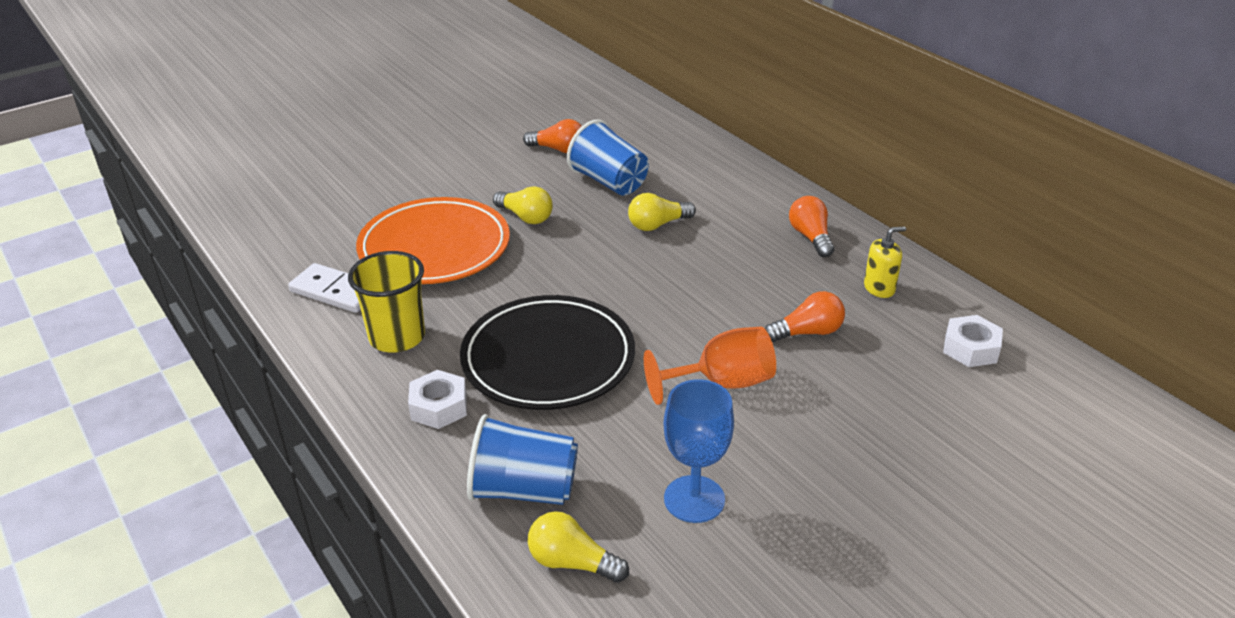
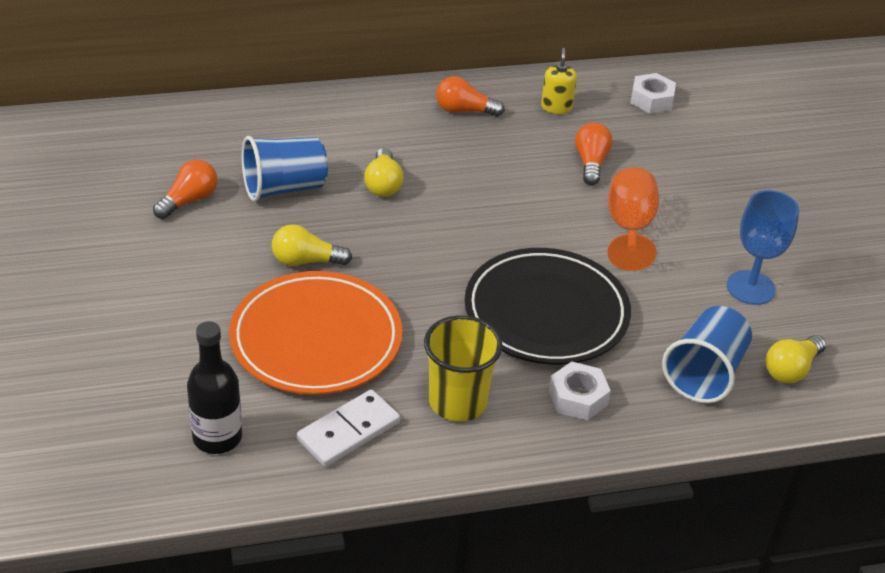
camera: 70 degrees left, 5 degrees up
yellow light bulb [493,186,553,224] -> yellow light bulb turned 150 degrees counterclockwise [272,224,352,266]
none -> black bottle [187,321,242,454]

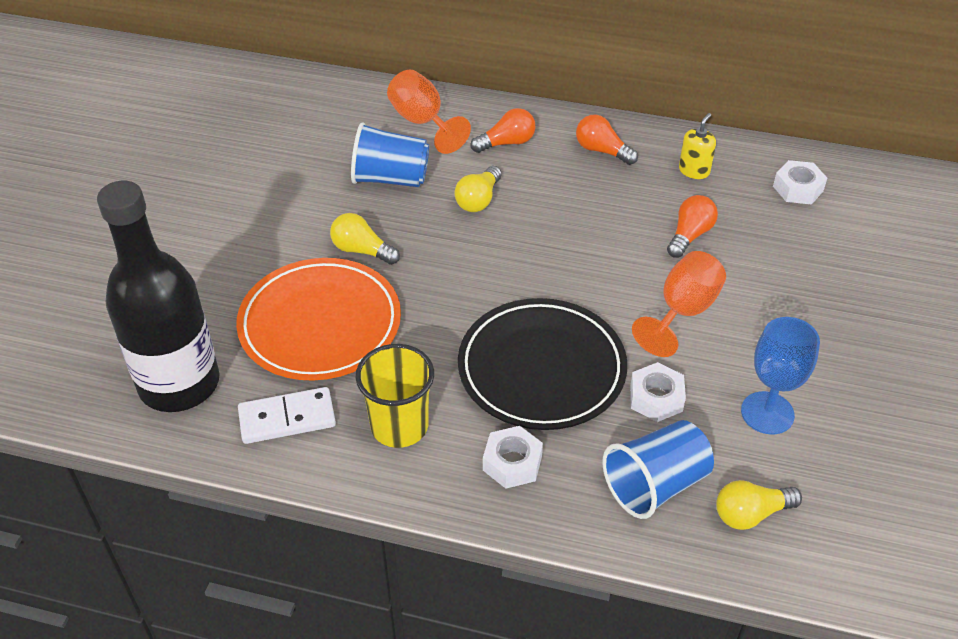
camera: 30 degrees right, 5 degrees up
orange light bulb [153,160,217,219] -> orange light bulb moved to [470,108,535,153]
black bottle [187,321,242,454] -> black bottle [97,181,219,412], size x1.79
none -> orange goblet [387,70,471,154]
none -> white nut [630,362,686,422]

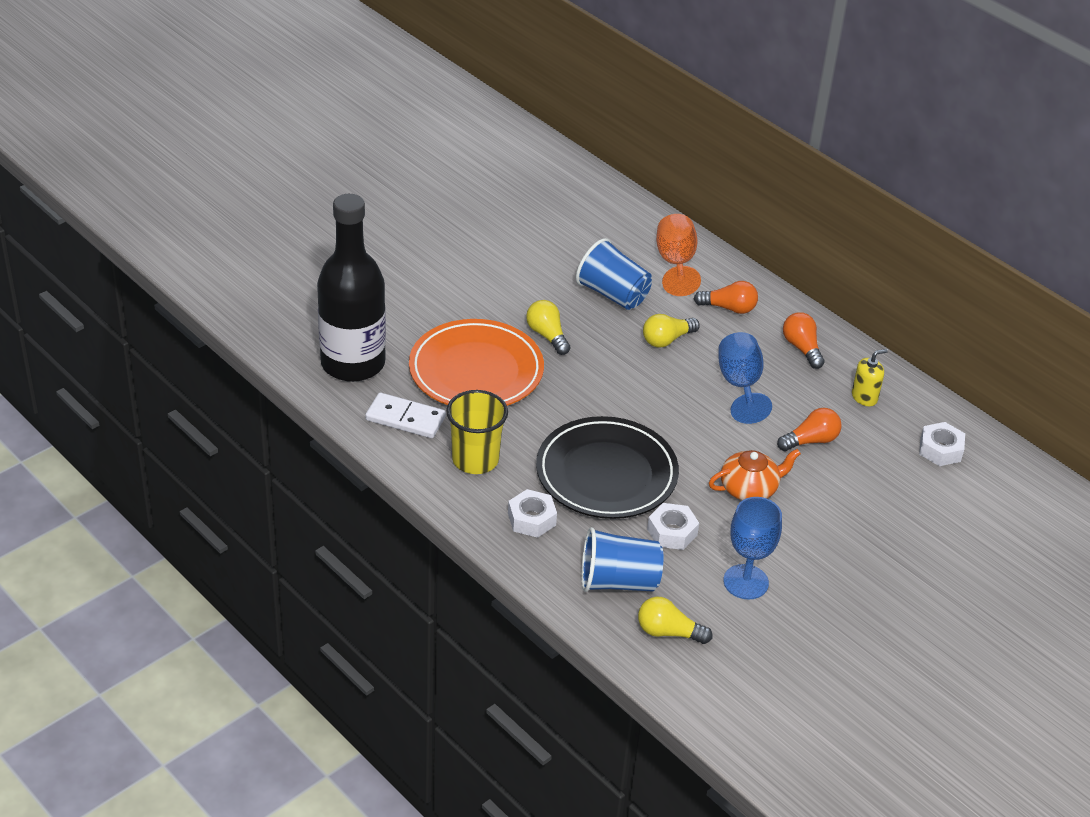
camera: 30 degrees right, 5 degrees down
orange goblet [632,251,726,357] -> orange teapot [709,449,801,500]
none -> blue goblet [718,332,772,424]

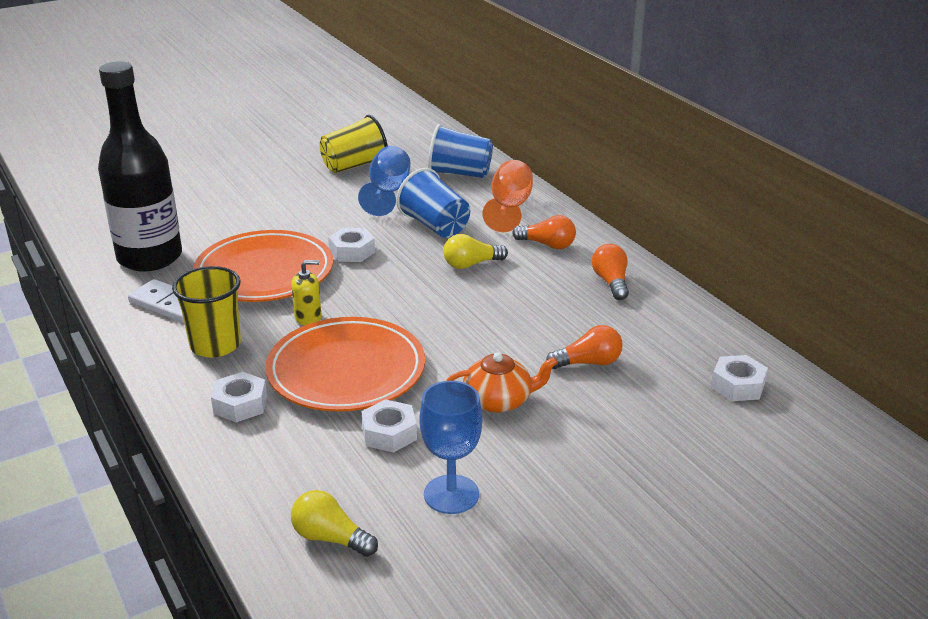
camera: 15 degrees right, 10 degrees down
yellow light bulb [526,300,570,355] -> white nut [329,228,375,262]
black plate [536,416,679,519] -> orange plate [265,317,425,412]
blue cup [581,527,663,592] -> blue cup moved to [428,124,493,178]
blue goblet [718,332,772,424] -> blue goblet moved to [358,146,410,216]
yellow soap dispenser [852,349,888,406] -> yellow soap dispenser moved to [291,260,322,326]
none -> yellow cup [319,115,388,173]

